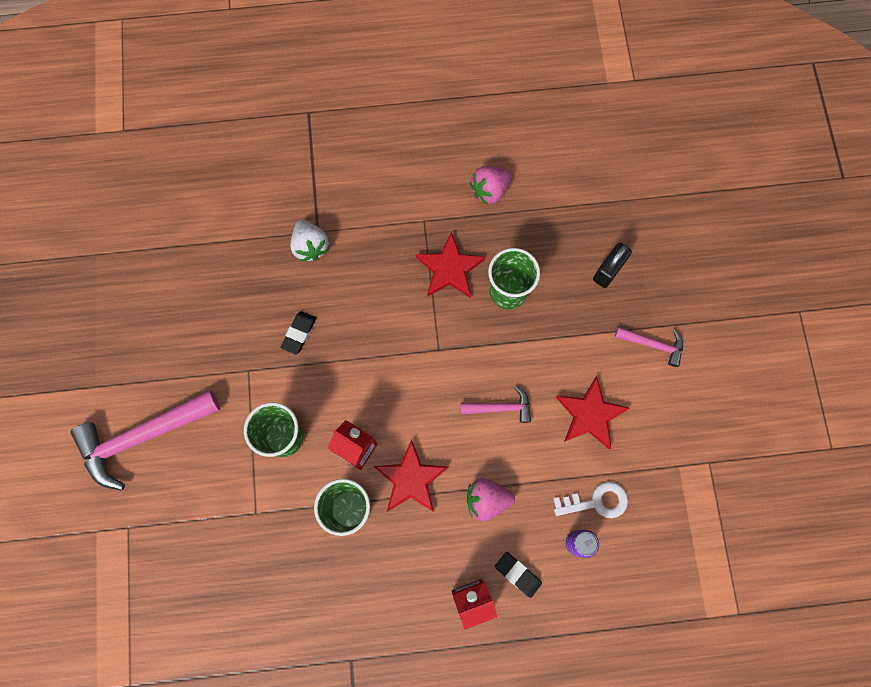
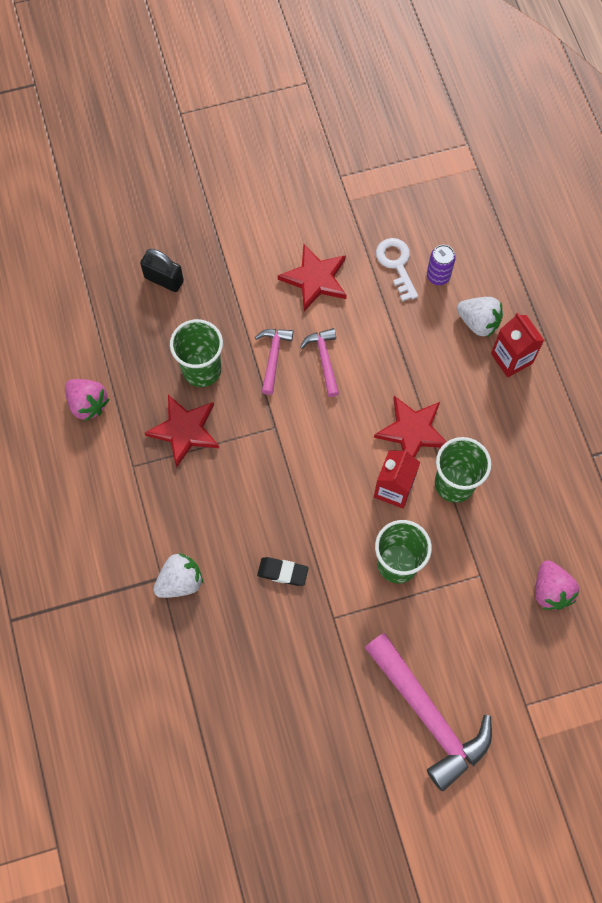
camera: 100 degrees left, 5 degrees down
pink strawberry [467,478,515,521] -> pink strawberry moved to [535,560,579,610]
black eraser [495,552,542,598] -> white strawberry [457,297,503,337]
pink hammer [615,327,683,367] -> pink hammer moved to [255,329,293,395]

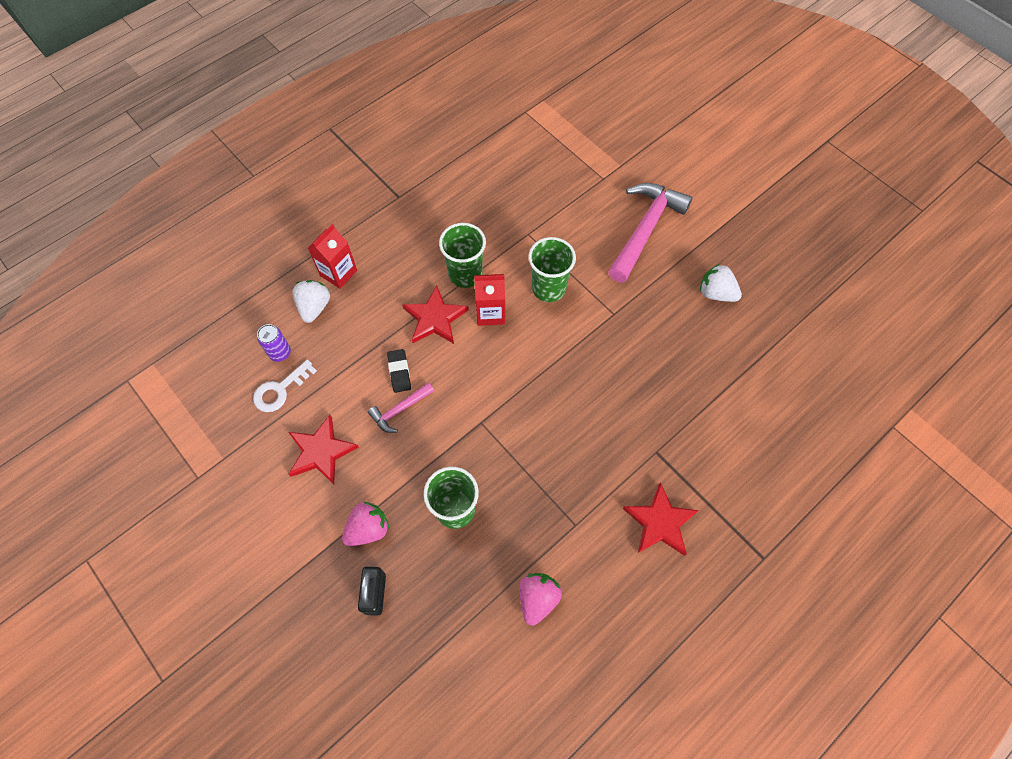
camera: 115 degrees left, 5 degrees down
red star [145,395,219,468] -> red star moved to [623,482,699,556]
white strawberry [153,553,203,598] -> white strawberry moved to [700,263,742,302]
pink hammer [255,329,293,395] -> none
black eraser [257,557,309,586] -> black eraser moved to [387,349,411,393]
pink strawberry [535,560,579,610] -> pink strawberry moved to [342,501,390,546]

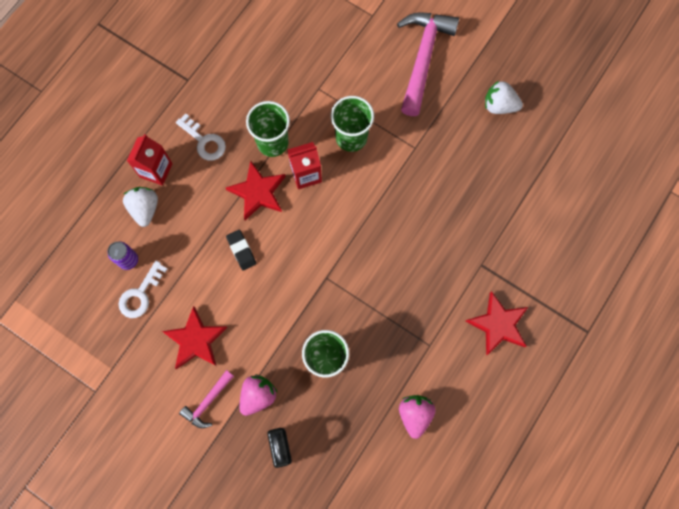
camera: 15 degrees left, 10 degrees up
pink hammer [368,382,434,433] -> pink hammer moved to [179,370,234,428]
none -> white key [176,114,226,161]

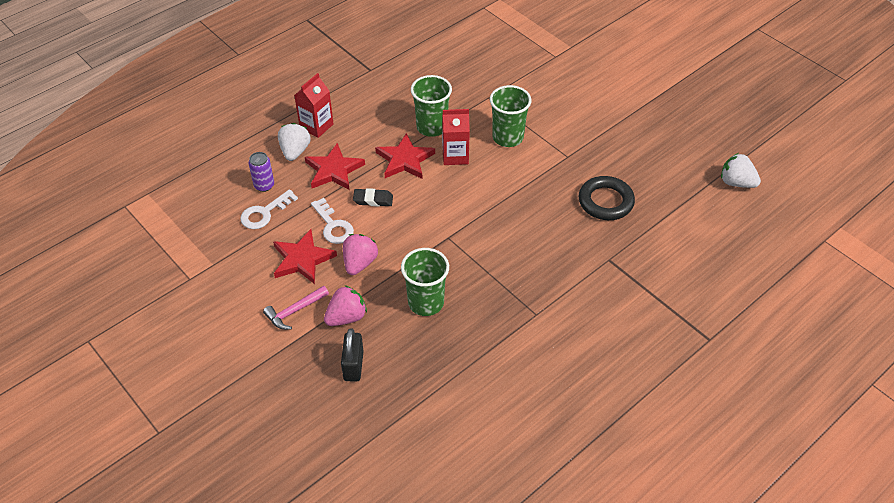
camera: 15 degrees right, 25 degrees down
white key [176,114,226,161] -> white key moved to [311,198,354,244]
black eraser [226,230,256,271] -> black eraser turned 75 degrees counterclockwise [353,188,393,207]
pink hammer [397,12,459,116] -> none
pink strawberry [399,395,436,439] -> pink strawberry moved to [343,234,378,275]
red star [465,291,528,355] -> red star moved to [305,143,365,190]
white strawberry [485,81,523,114] -> white strawberry moved to [721,153,761,188]
none -> black ring [579,176,635,220]

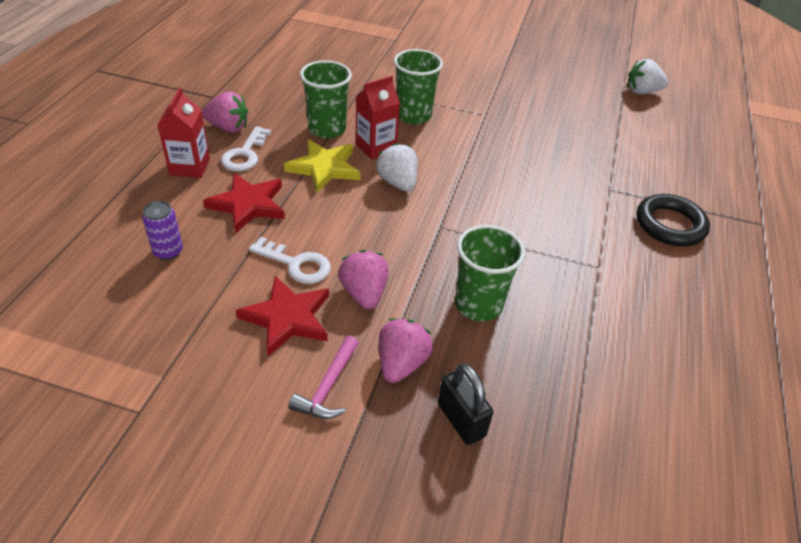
camera: 35 degrees left, 5 degrees down
white key [240,189,298,229] -> white key moved to [221,126,271,171]
white strawberry [278,123,311,161] -> white strawberry moved to [376,143,417,191]
black eraser [353,188,393,207] -> none
red star [375,133,435,179] -> yellow star [284,139,360,193]
black ring [579,176,635,220] -> black ring moved to [636,194,710,246]
none -> pink strawberry [202,92,248,132]

